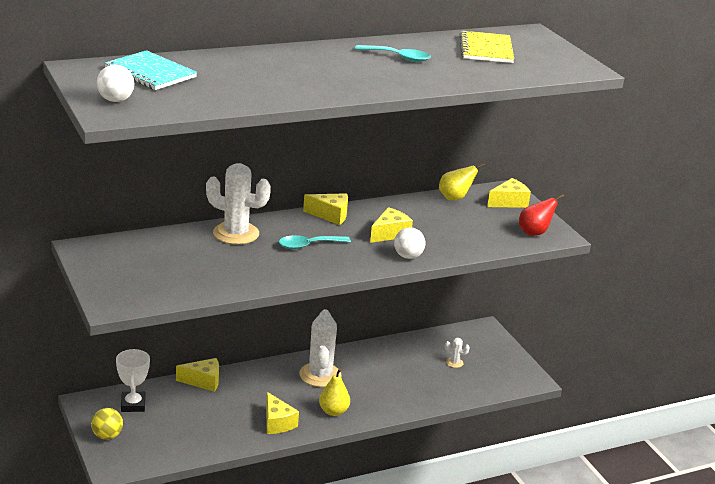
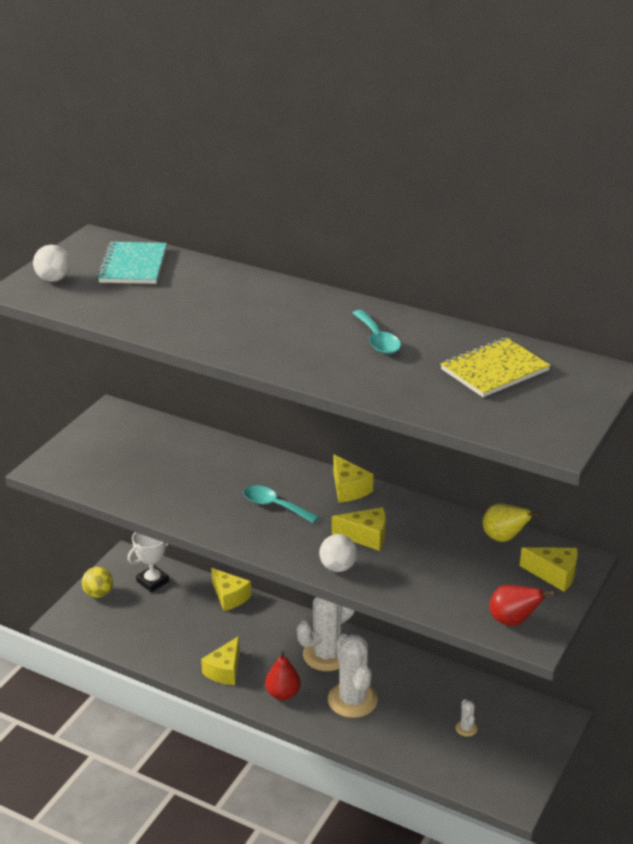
camera: 55 degrees right, 5 degrees up
white cactus [206,163,271,245] -> white cactus moved to [328,634,378,718]
yellow pear [319,368,350,416] -> red pear [265,651,301,700]

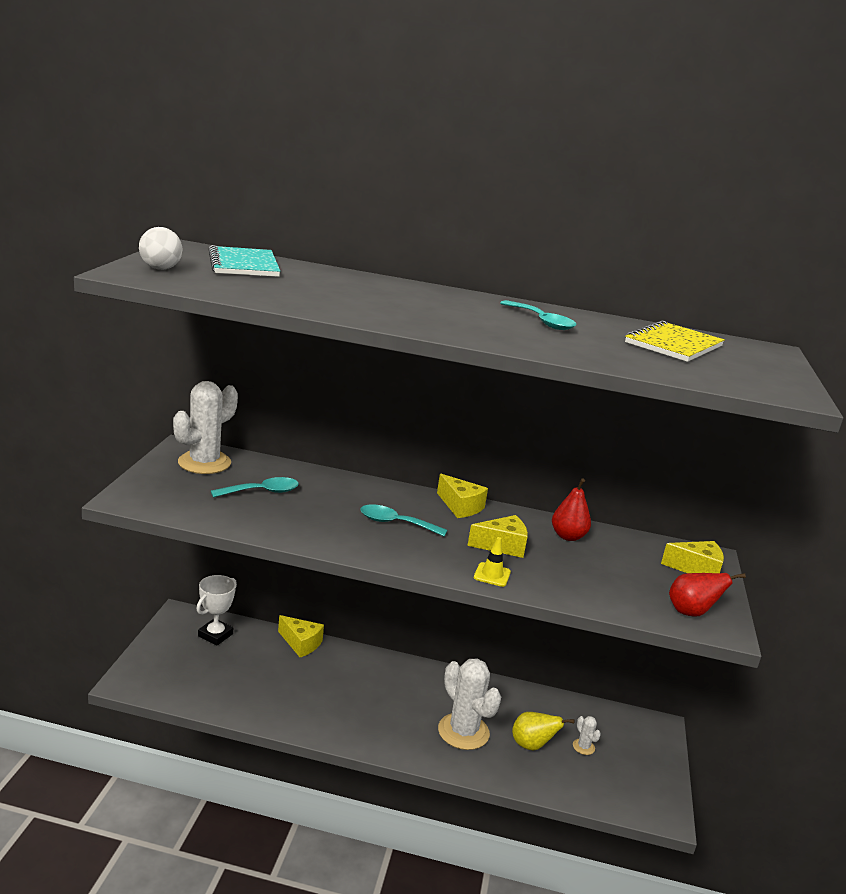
camera: 20 degrees left, 10 degrees down
yellow ball [82,567,113,598] -> none
yellow cheese [201,636,240,685] -> none
red pear [265,651,301,700] -> red pear moved to [552,478,591,541]
white cactus [297,597,355,671] -> white cactus moved to [173,381,238,474]
white ball [319,534,357,572] -> yellow traffic cone [474,537,511,587]
yellow pear [483,503,541,542] -> yellow pear moved to [512,712,574,751]
none -> turquoise spoon [211,477,299,497]

